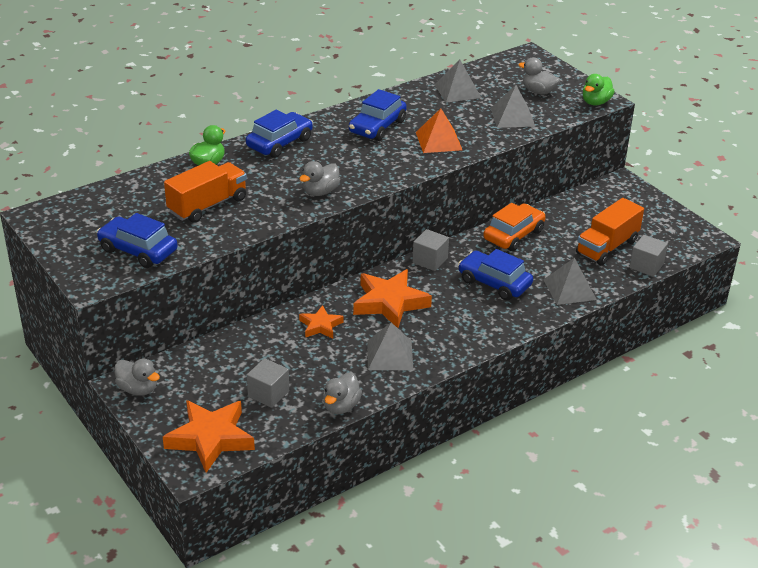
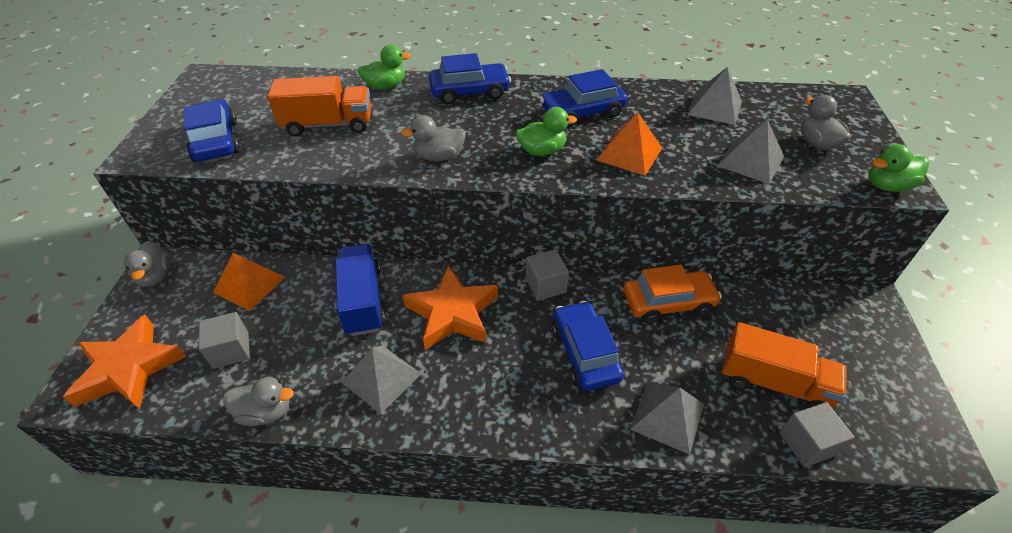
camera: 40 degrees right, 10 degrees up
orange star [299,305,344,339] -> blue truck [335,244,385,336]
grey duck [323,372,362,414] -> grey duck turned 150 degrees counterclockwise [223,377,294,426]
orange truck [576,198,644,265] -> orange truck turned 150 degrees counterclockwise [722,322,847,408]
none -> orange pyramid [213,253,285,311]
none -> green duck [516,107,577,156]

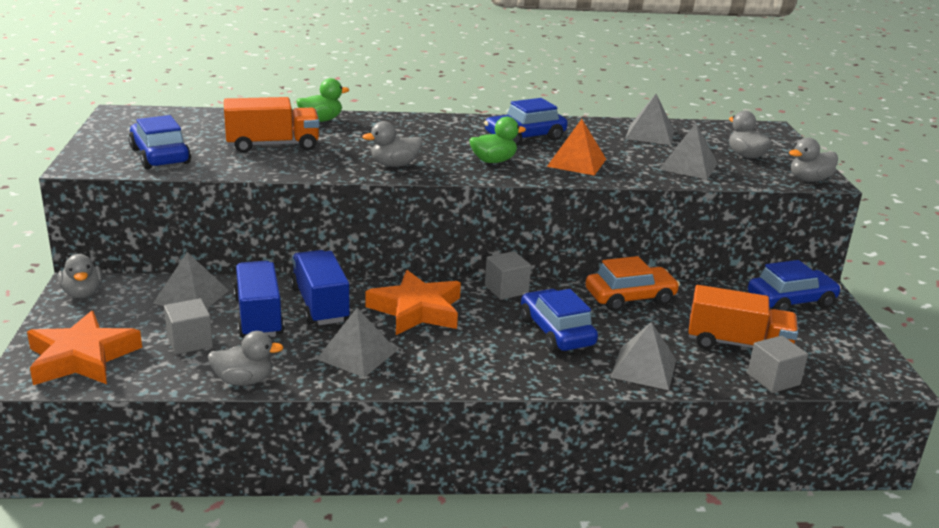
camera: 10 degrees left, 20 degrees down
orange pyramid [213,253,285,311] -> grey pyramid [153,252,229,308]
blue car [429,53,511,104] -> blue car moved to [748,260,841,311]
green duck [868,144,929,192] -> grey duck [789,137,838,182]
none -> blue truck [234,261,284,337]

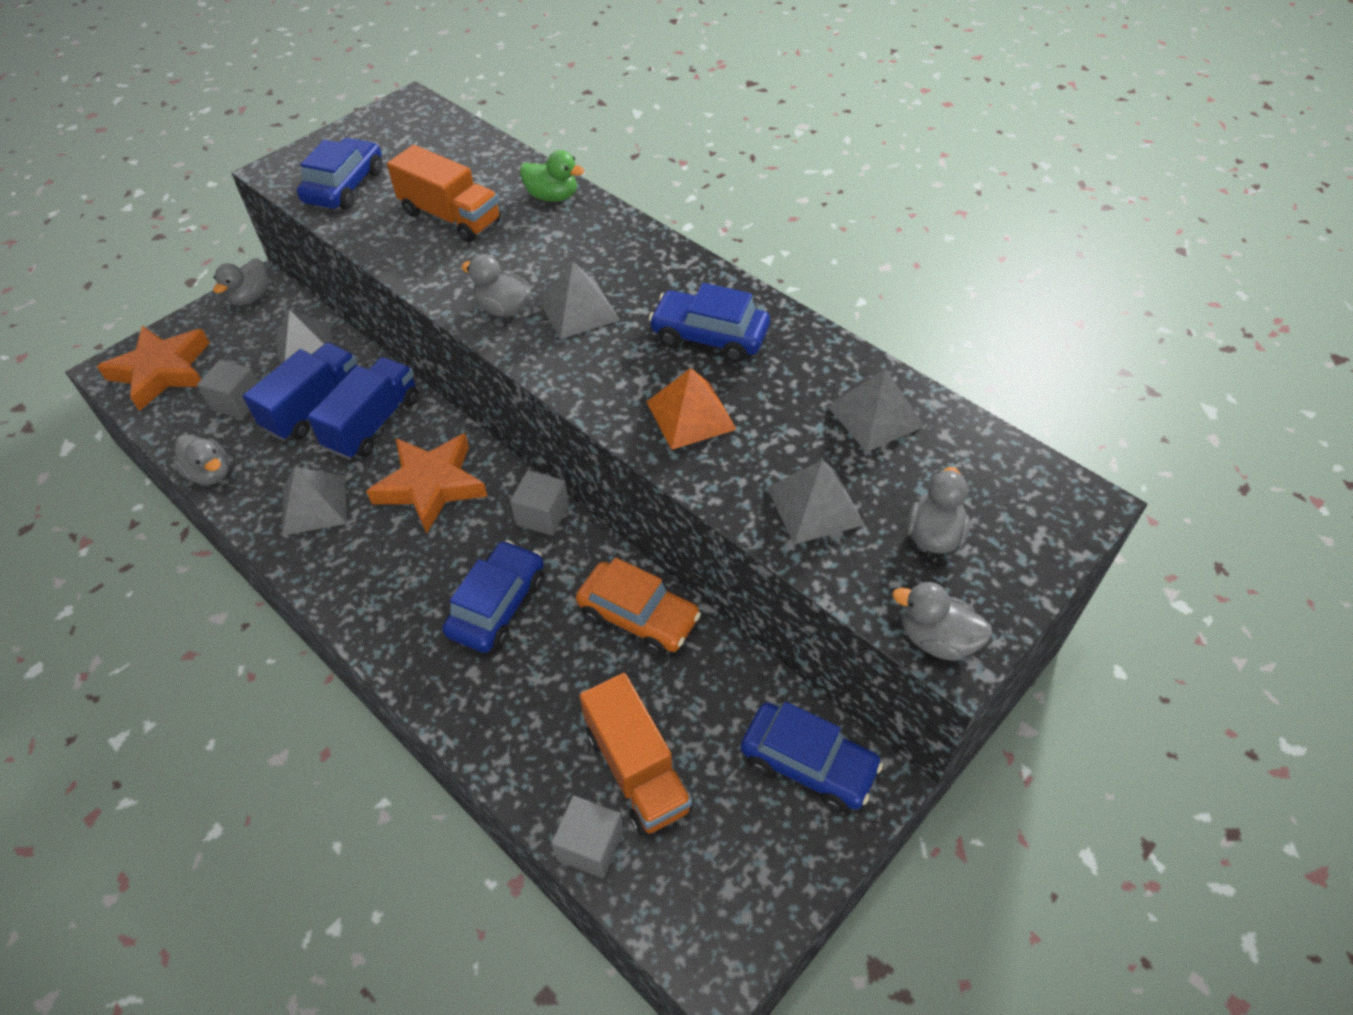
camera: 50 degrees right, 25 degrees up
green duck [469,117,526,163] -> none
grey pyramid [610,322,676,390] -> grey pyramid moved to [538,262,620,339]

